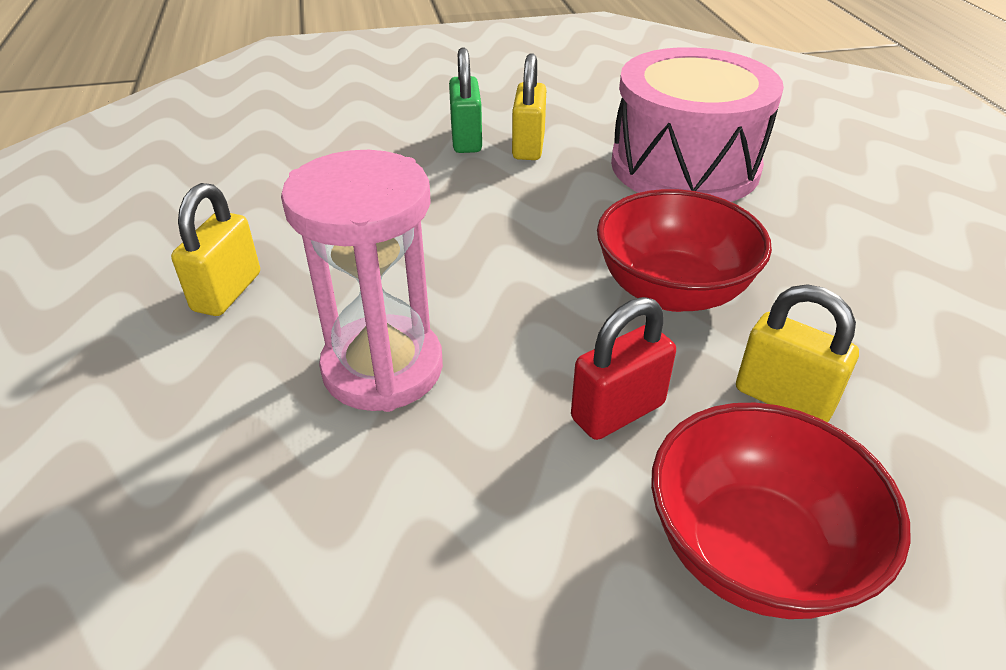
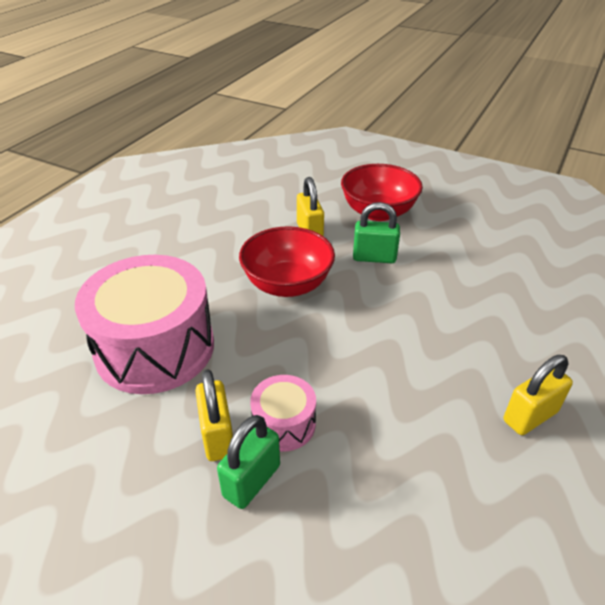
camera: 140 degrees left, 0 degrees up
pink hourglass [281,150,443,412] -> none
yellow padlock [512,53,546,160] -> yellow padlock turned 60 degrees counterclockwise [195,370,233,461]
red padlock [571,297,676,440] -> green padlock [353,202,400,263]
none -> pink drum [250,375,316,451]

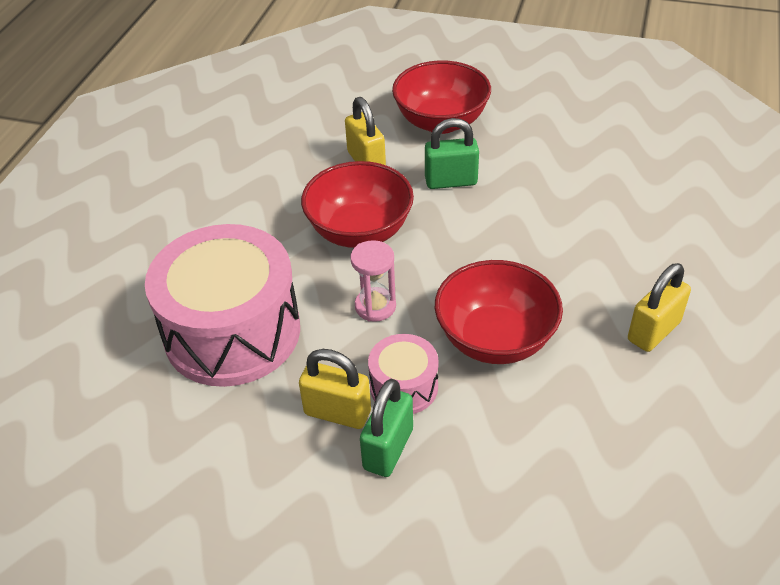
camera: 10 degrees left, 5 degrees up
yellow padlock [195,370,233,461] -> yellow padlock turned 45 degrees counterclockwise [299,349,371,429]
none -> pink hourglass [350,240,396,322]
none -> red bowl [435,260,563,364]

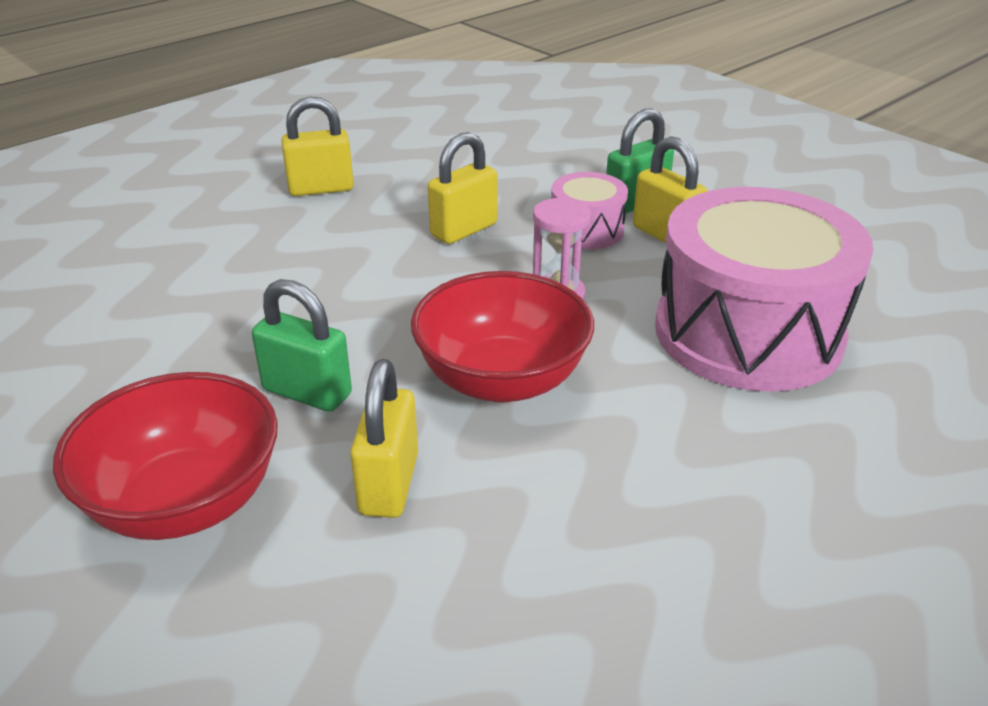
camera: 150 degrees left, 10 degrees down
red bowl [435,260,563,364] -> yellow padlock [428,132,497,244]

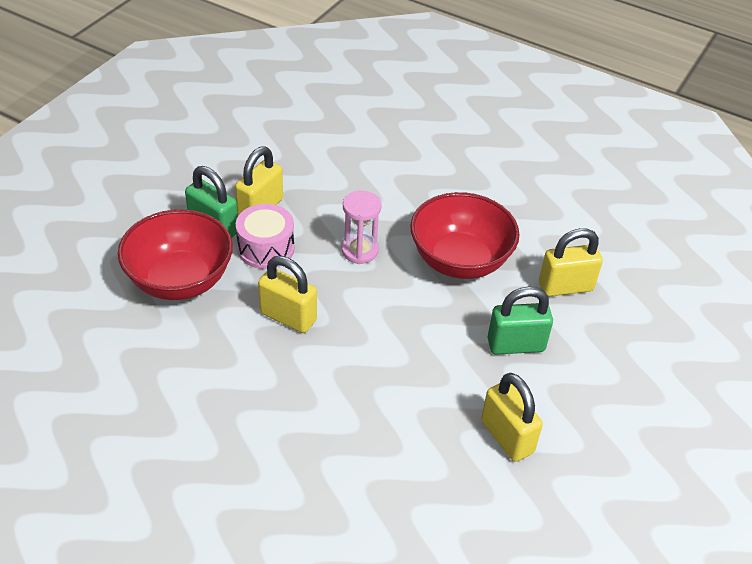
camera: 110 degrees left, 10 degrees up
red bowl [53,372,278,540] -> red bowl moved to [118,209,233,300]
green padlock [252,279,352,412] -> green padlock turned 75 degrees clockwise [487,286,553,354]
yellow padlock [281,97,354,196] -> yellow padlock moved to [481,373,543,462]
pink drum [655,187,873,392] -> none

